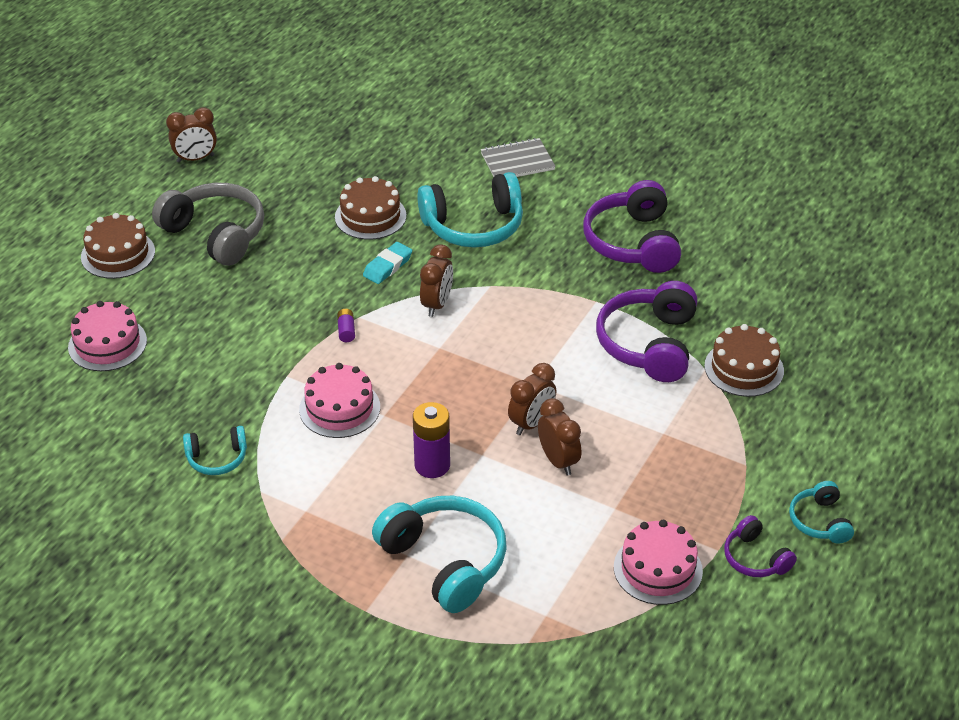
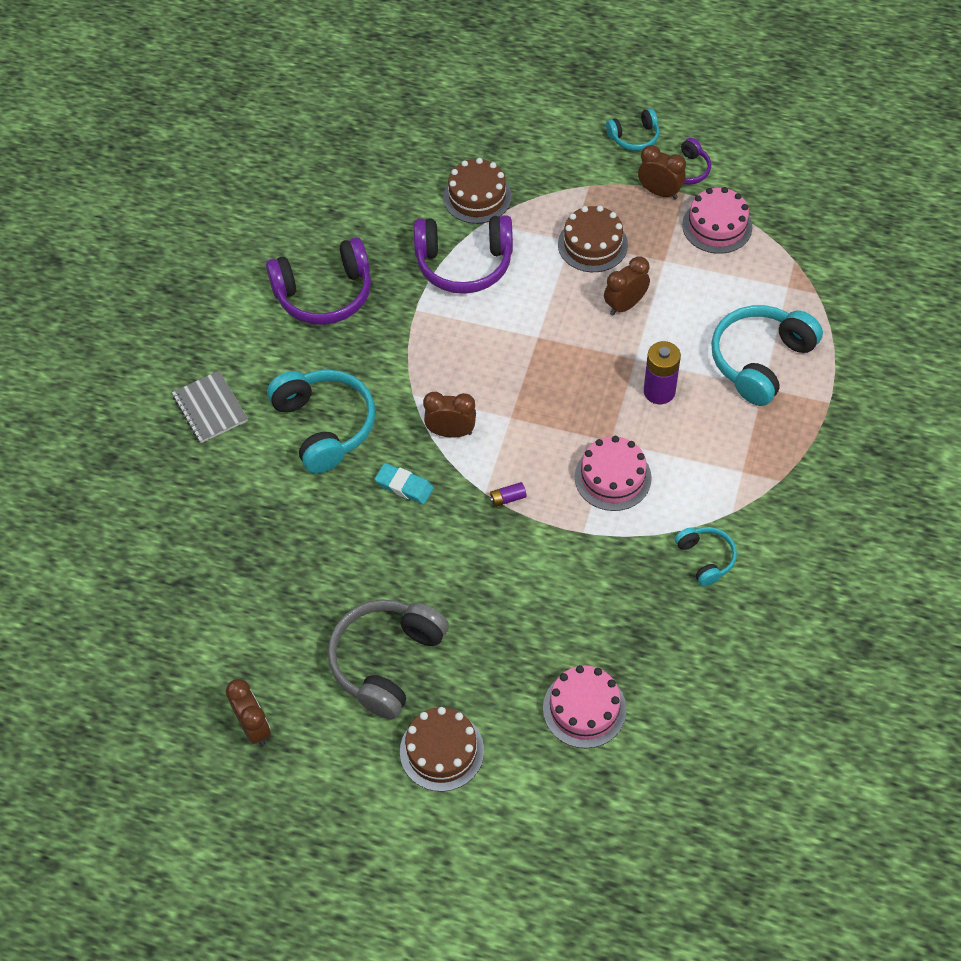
camera: 100 degrees left, 15 degrees up
brown cake [335,176,407,240] -> brown cake moved to [558,206,628,272]
brown clock [508,363,556,435] -> brown clock moved to [638,145,686,199]

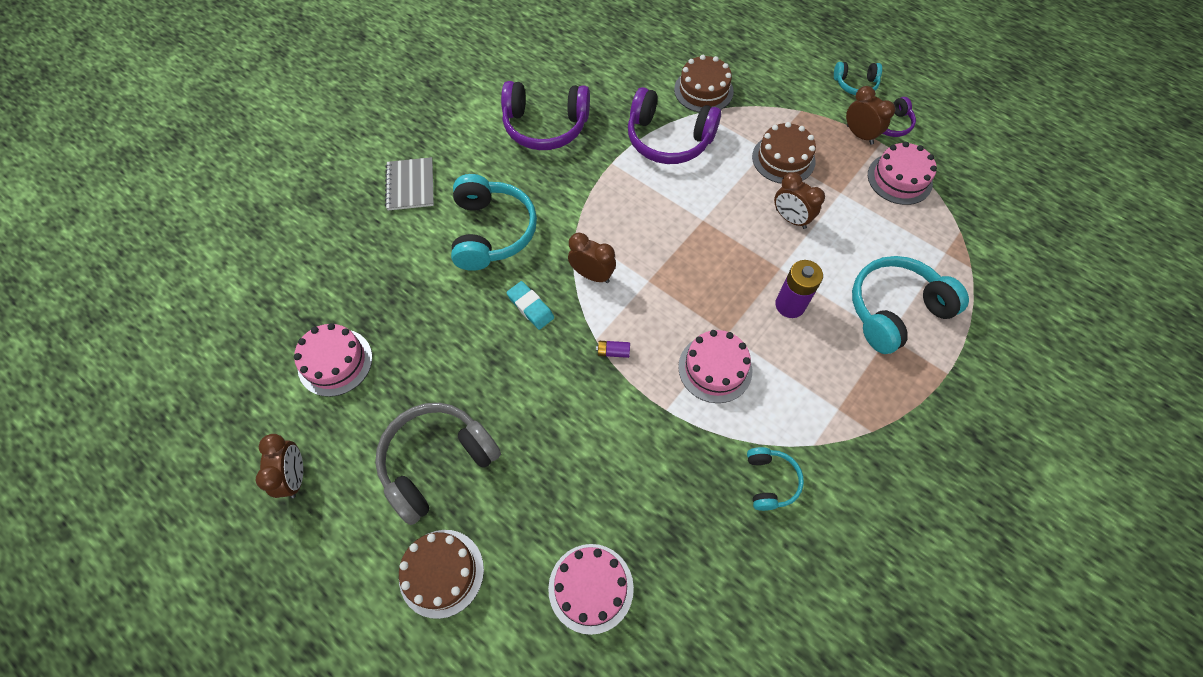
camera: 20 degrees right, 5 degrees up
brown clock [604,256,650,316] -> brown clock turned 120 degrees counterclockwise [774,172,825,229]
none -> pink cake [294,323,372,397]

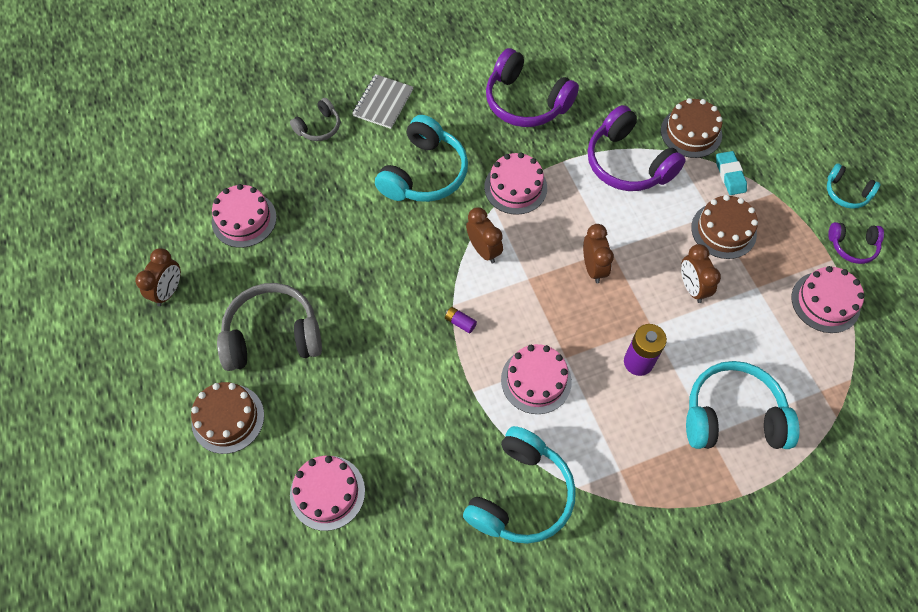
camera: 30 degrees right, 0 degrees up
turquoise eraser [506,281,554,330] -> turquoise eraser moved to [716,151,747,195]
turquoise headphones [747,447,804,511] -> turquoise headphones [463,426,576,544], size x1.88
brown clock [846,86,895,145] -> brown clock moved to [583,224,614,283]
none -> grey headphones [290,98,340,141]
none -> pink cake [484,152,547,215]

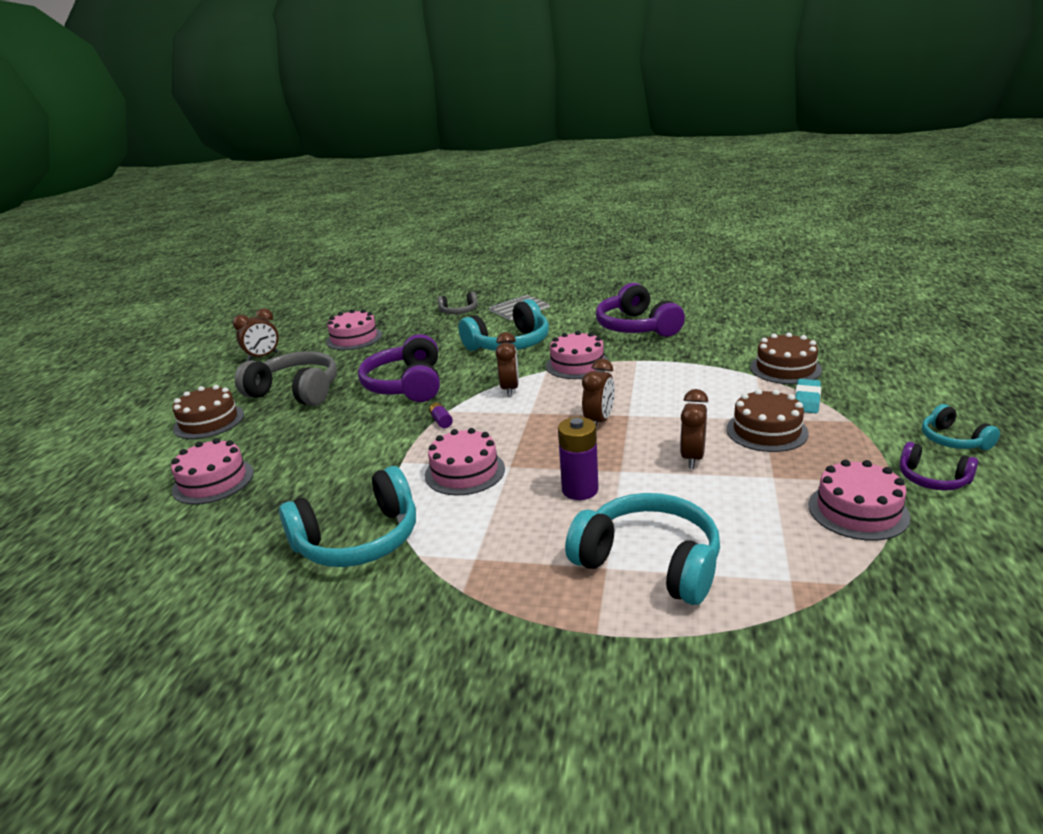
camera: 35 degrees right, 35 degrees down
purple headphones [588,105,686,191] -> purple headphones moved to [358,334,440,402]

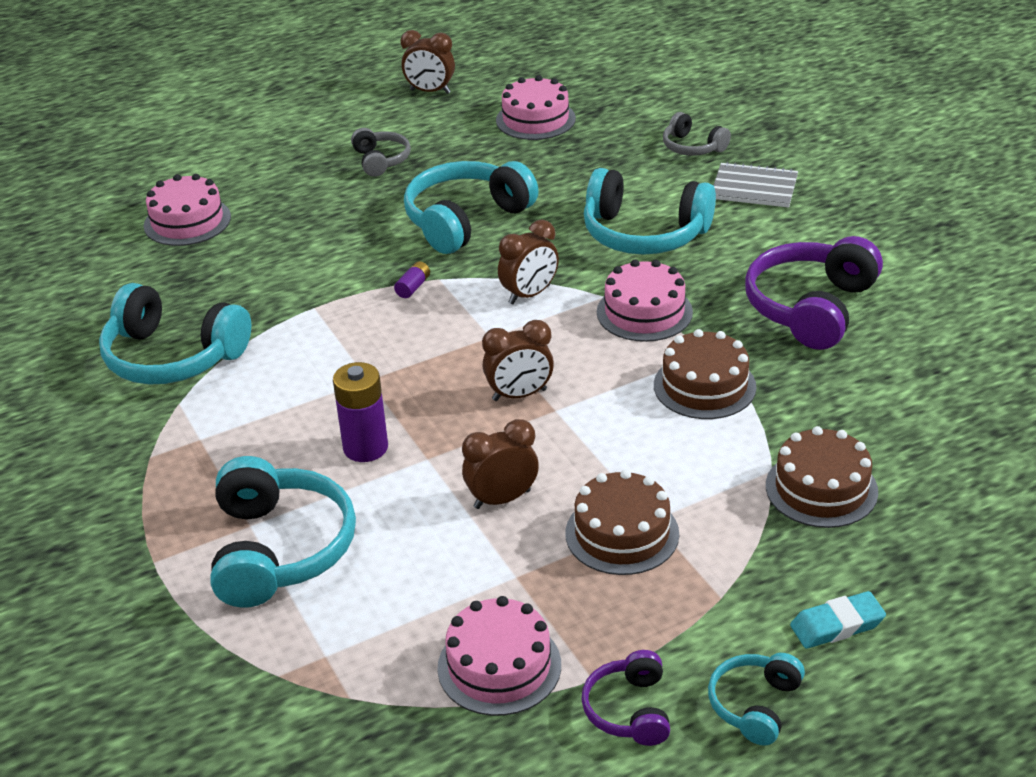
camera: 50 degrees right, 10 degrees up
brown cake [173,385,244,439] -> brown cake moved to [654,329,756,419]
grey headphones [235,351,337,406] -> grey headphones [351,128,411,177], size x0.53
purple headphones [358,334,440,402] -> turquoise headphones [404,161,539,254]
pink cake [425,428,505,495] -> none
turquoise eraser [795,379,821,413] -> turquoise eraser moved to [790,591,886,649]

